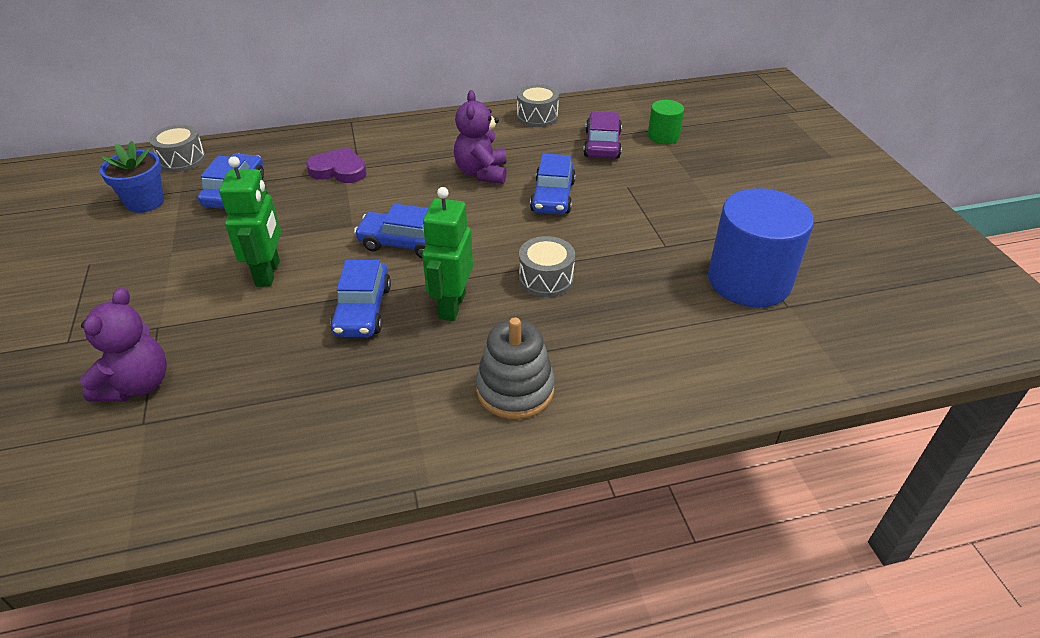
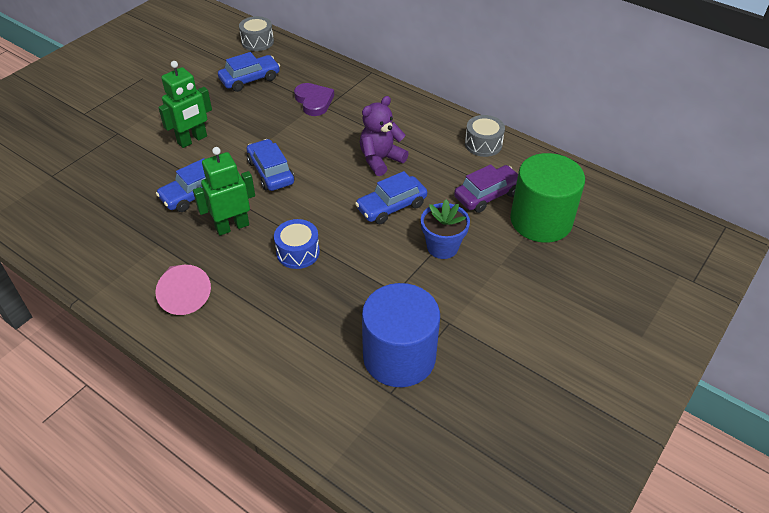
camera: 50 degrees right, 5 degrees up
purple teddy bear [80,288,167,402] -> none
blue flower pot [99,141,164,213] -> blue flower pot moved to [421,199,470,259]
grey stacking toy [476,317,555,419] -> pink cone [155,265,211,315]
grey drum [519,236,575,297] -> blue drum [274,219,320,269]
green cylinder [648,100,684,144] -> green cylinder [510,153,585,243], size x2.03

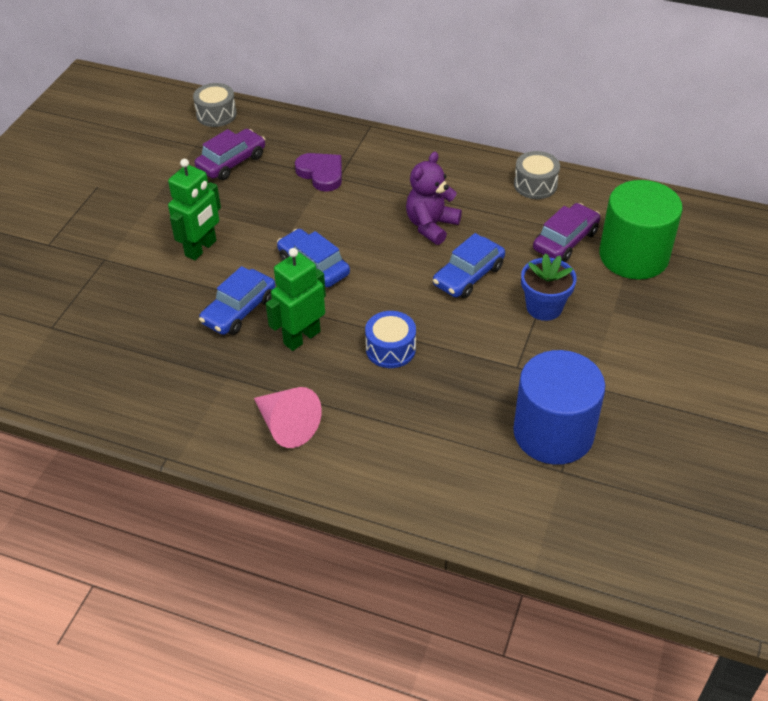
camera: 15 degrees left, 0 degrees up
blue car [218,52,280,92] -> purple car [195,129,265,180]

